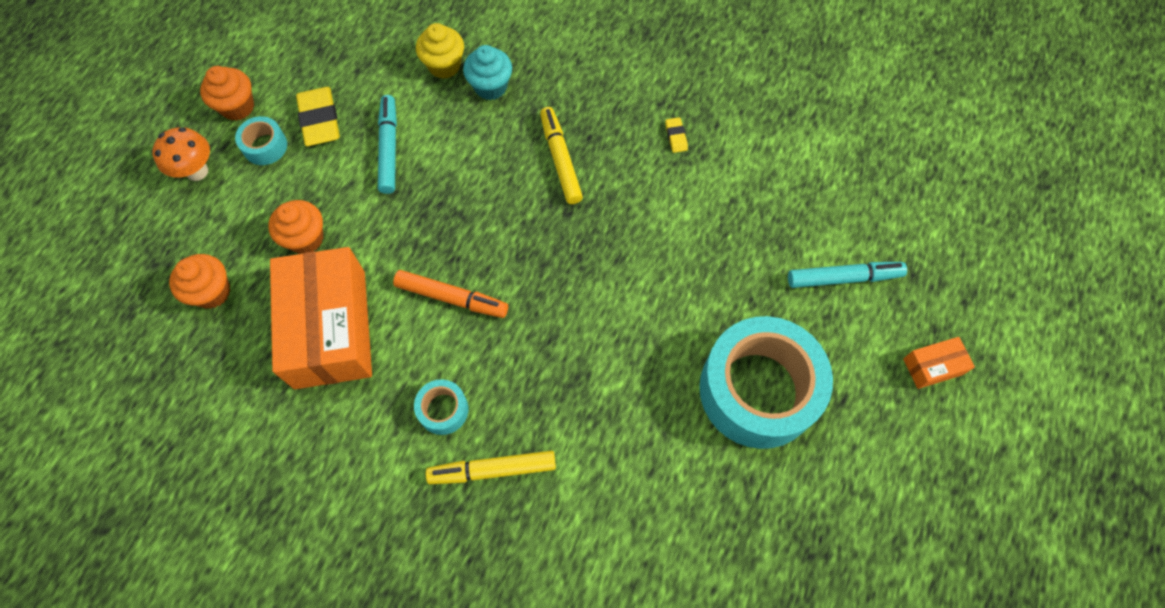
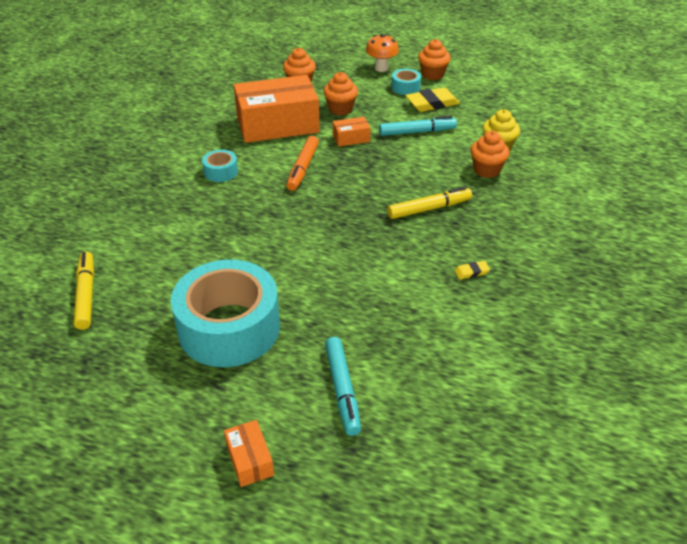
camera: 85 degrees right, 25 degrees down
yellow marker [426,451,556,484] -> yellow marker moved to [74,251,94,330]
turquoise cupcake [463,45,512,100] -> orange cupcake [470,131,510,178]
none -> orange box [333,117,371,147]

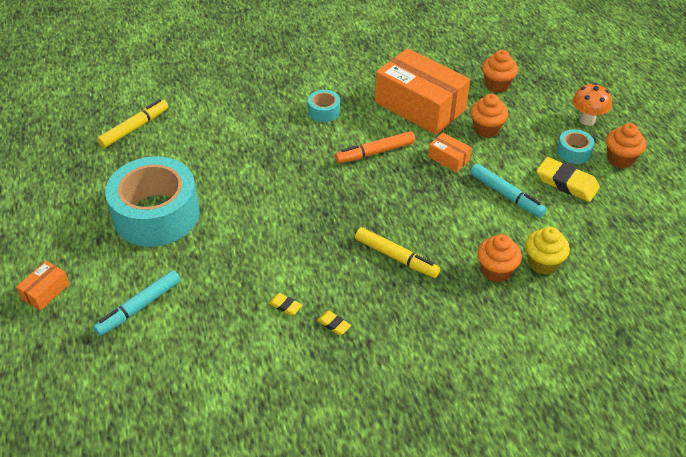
camera: 55 degrees right, 5 degrees up
none -> yellow eraser [269,293,302,316]

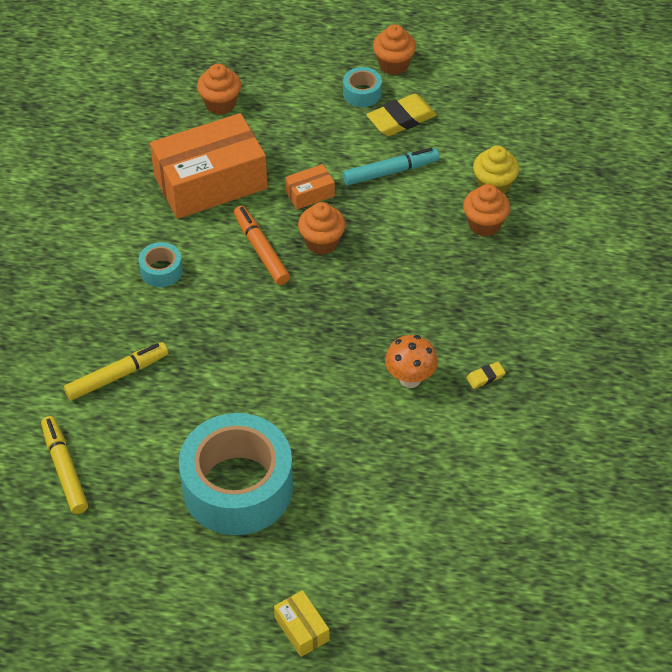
camera: 65 degrees left, 5 degrees up
orange box [16,261,69,311] -> yellow box [274,590,329,657]
turquoise marker [93,270,181,336] -> none
yellow eraser [269,293,302,316] -> none
orange marker [335,131,415,163] -> orange marker turned 150 degrees clockwise [234,206,290,285]
yellow marker [355,227,440,278] -> yellow marker moved to [64,342,168,400]
orange cupcake [470,94,508,138] -> orange cupcake moved to [298,202,346,255]
orange mushroom [573,83,612,126] -> orange mushroom moved to [385,335,438,388]

